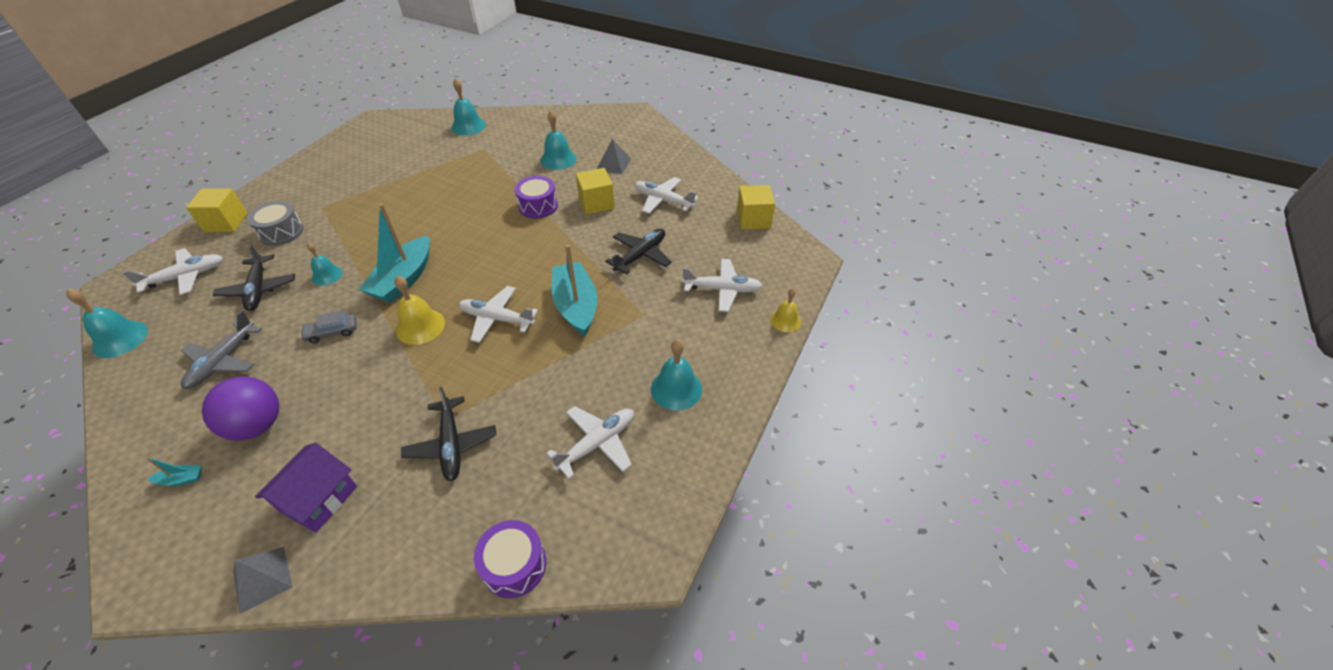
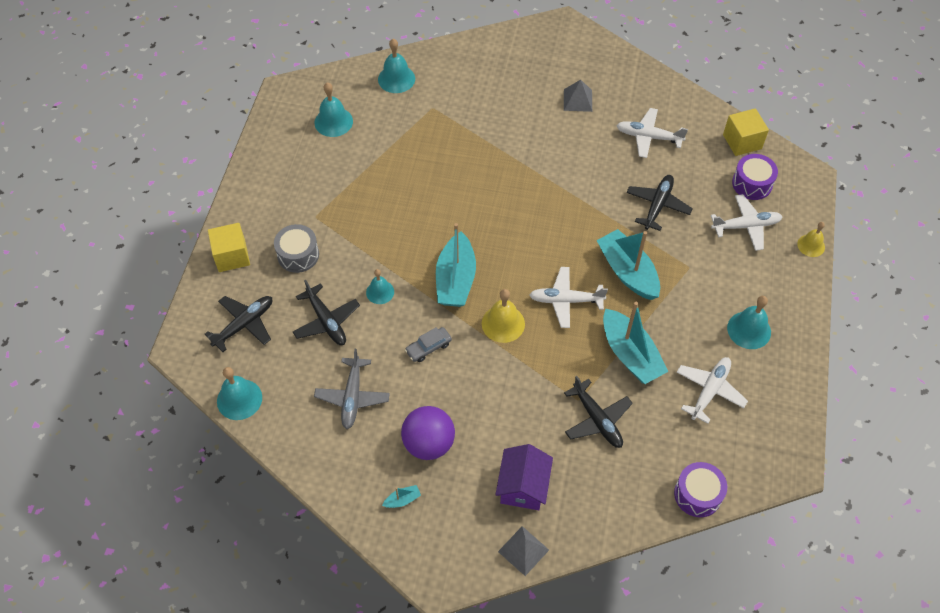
camera: 15 degrees left, 10 degrees up
white plane [122,248,223,295] -> black plane [205,296,272,352]
purple drum [515,176,558,218] -> purple drum moved to [732,154,778,200]
turquoise bell [540,110,576,170] -> turquoise bell moved to [314,82,353,137]
yellow cube [576,168,615,215] -> none
none -> turquoise boat [603,302,669,384]

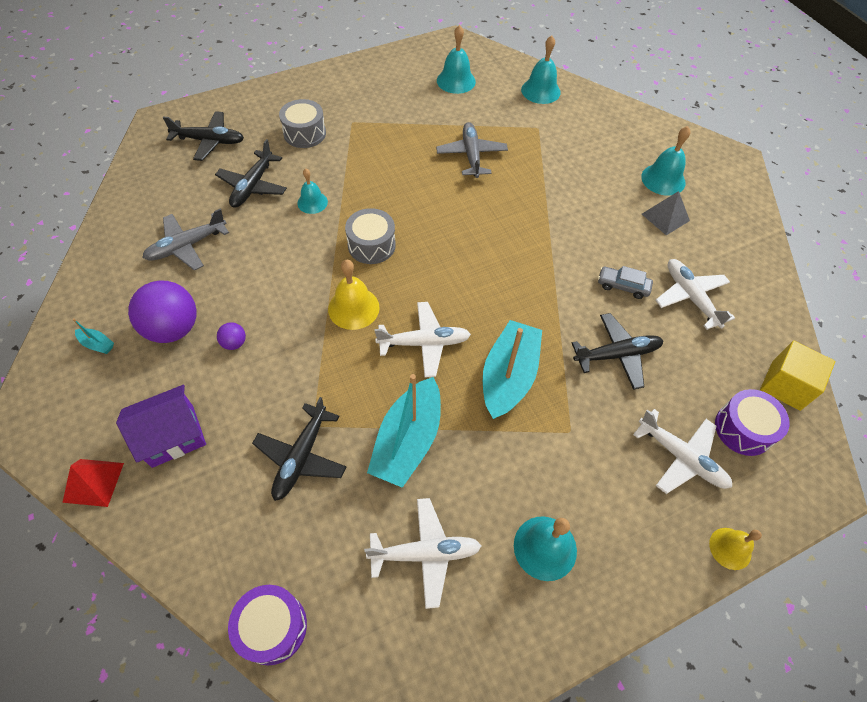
camera: 50 degrees right, 0 degrees up
yellow cube [208,223,250,272] -> none
turquoise bell [217,367,262,420] -> turquoise bell moved to [641,126,691,196]
grey car [405,327,452,362] -> grey car moved to [598,266,653,299]
turquoise boat [436,223,476,307] -> grey drum [345,208,396,264]
grey pyramid [498,526,549,576] -> red pyramid [62,459,124,507]
white plane [529,267,608,328] -> white plane turned 120 degrees clockwise [374,302,471,378]
none -> purple ball [217,322,246,350]
none -> grey plane [436,122,508,178]

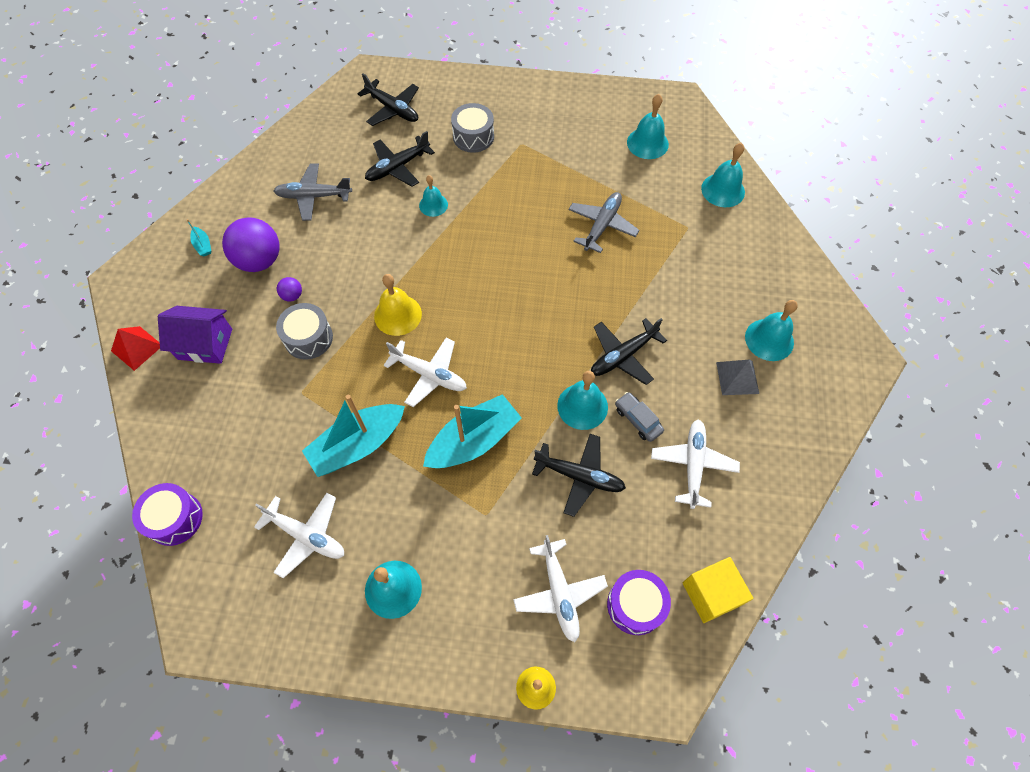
camera: 35 degrees right, 5 degrees up
black plane [252,397,347,501] -> black plane moved to [591,318,667,385]
grey drum [345,208,396,264] -> grey drum moved to [276,303,333,360]
none -> turquoise bell [557,371,608,430]

